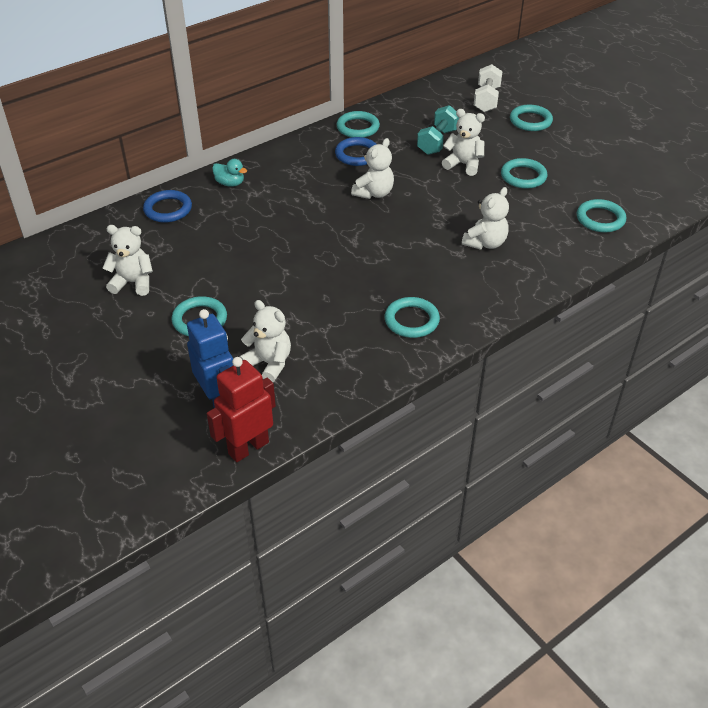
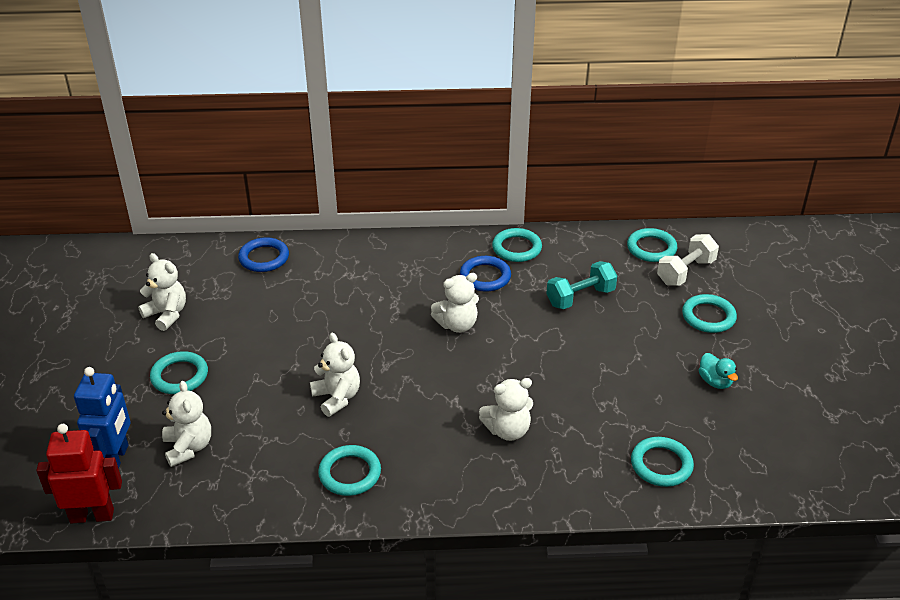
camera: 35 degrees right, 5 degrees down
turquoise duck [212,159,247,187] -> turquoise duck moved to [699,353,738,389]
white teddy bear [442,109,485,176] -> white teddy bear moved to [310,333,360,417]
turquoise ring [501,158,548,189] -> turquoise ring moved to [627,228,677,262]

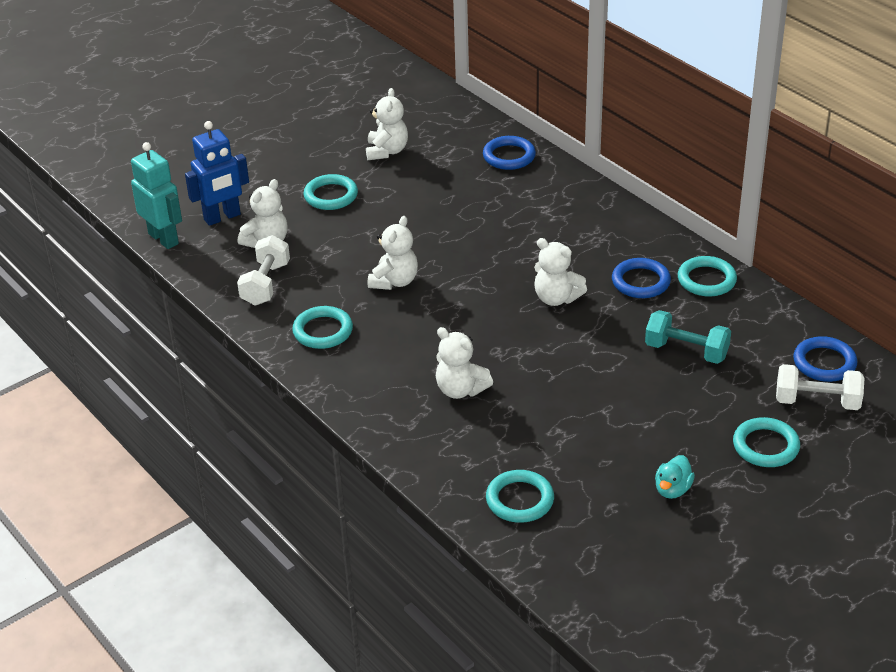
camera: 55 degrees right, 0 degrees up
red robot [36,424,122,523] -> turquoise robot [131,142,182,249]
turquoise ring [627,228,677,262] -> blue ring [793,336,858,382]
none -> white dumbbell [237,235,290,306]

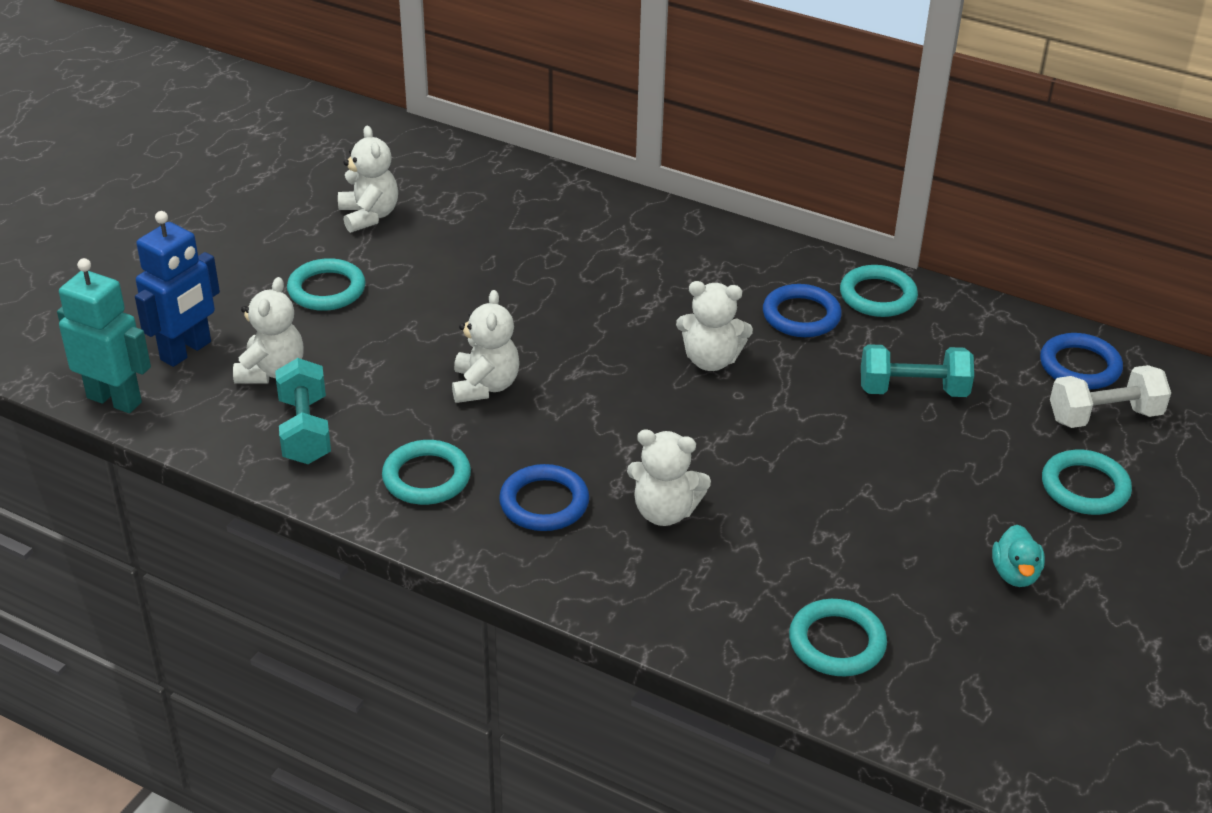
camera: 25 degrees left, 0 degrees up
white dumbbell [237,235,290,306] -> turquoise dumbbell [275,358,331,464]
blue ring [483,136,536,170] -> blue ring moved to [499,464,589,531]

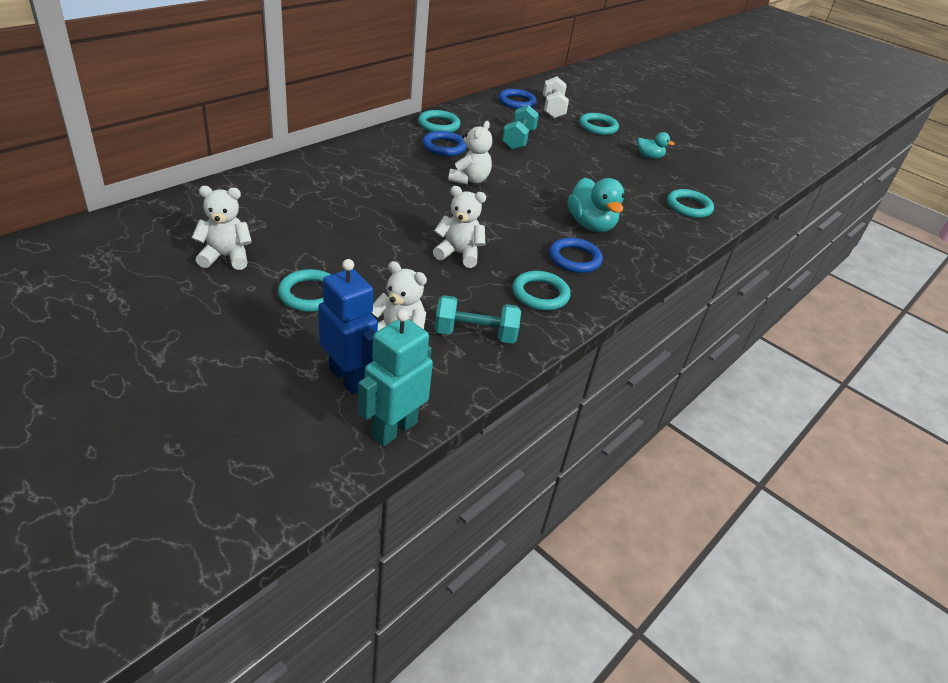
camera: 80 degrees left, 0 degrees up
white teddy bear [627,429,711,526] -> turquoise duck [568,178,625,232]

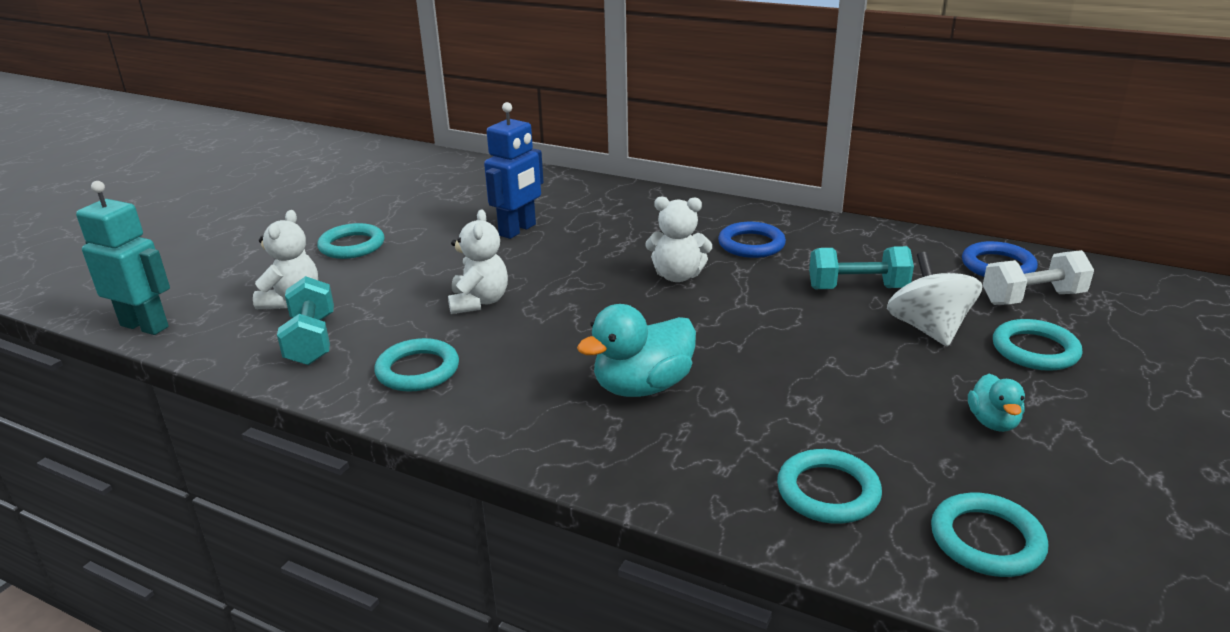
camera: 80 degrees right, 10 degrees down
white teddy bear [192,186,252,270] -> none
blue robot [318,259,378,394] -> blue robot moved to [484,102,544,239]
turquoise ring [418,110,460,132] -> turquoise ring moved to [931,493,1048,577]
blue ring [549,238,603,273] -> none
none -> white spinning top [887,252,982,347]

